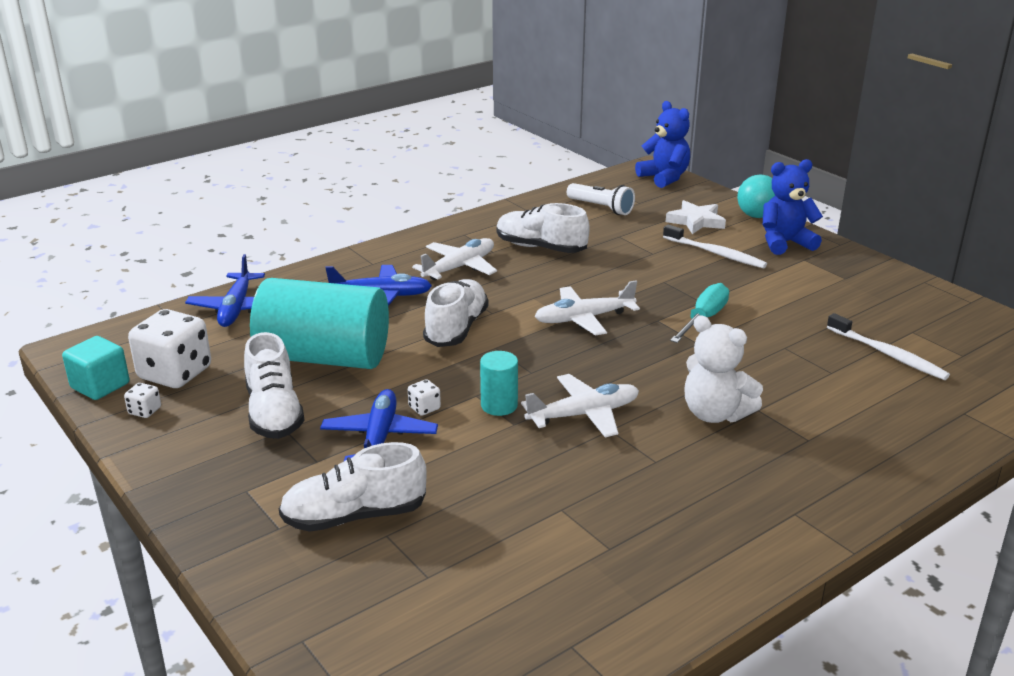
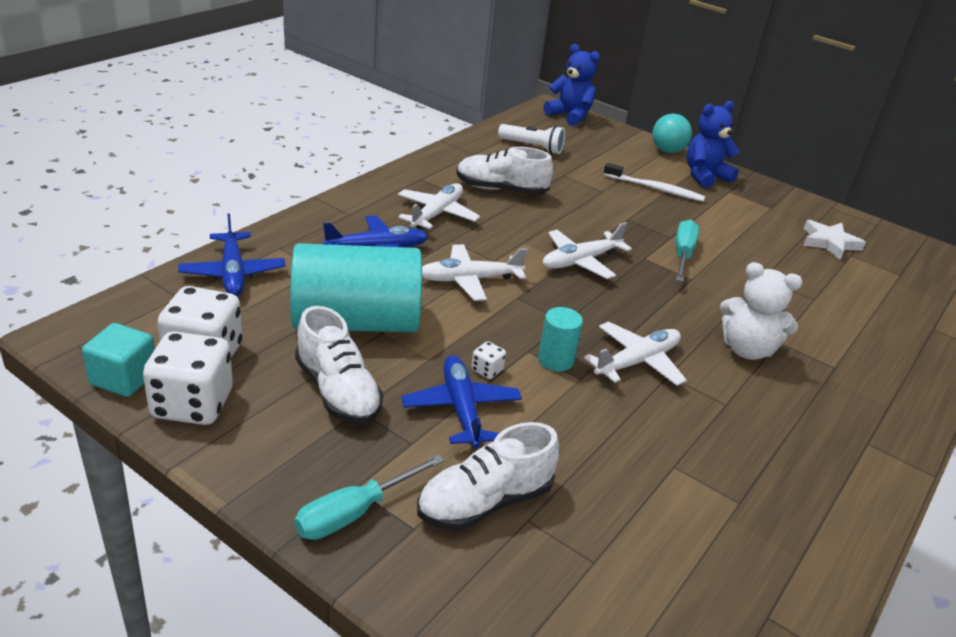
camera: 20 degrees left, 5 degrees up
white dice [124,383,161,418] -> white dice [143,331,233,425], size x2.36
white shoe [423,279,488,347] -> white plane [422,244,528,301]
white star [666,200,726,234] -> white star moved to [803,220,866,260]
white toothbrush [827,313,950,380] -> none
none -> turquoise screwdriver [295,454,444,540]

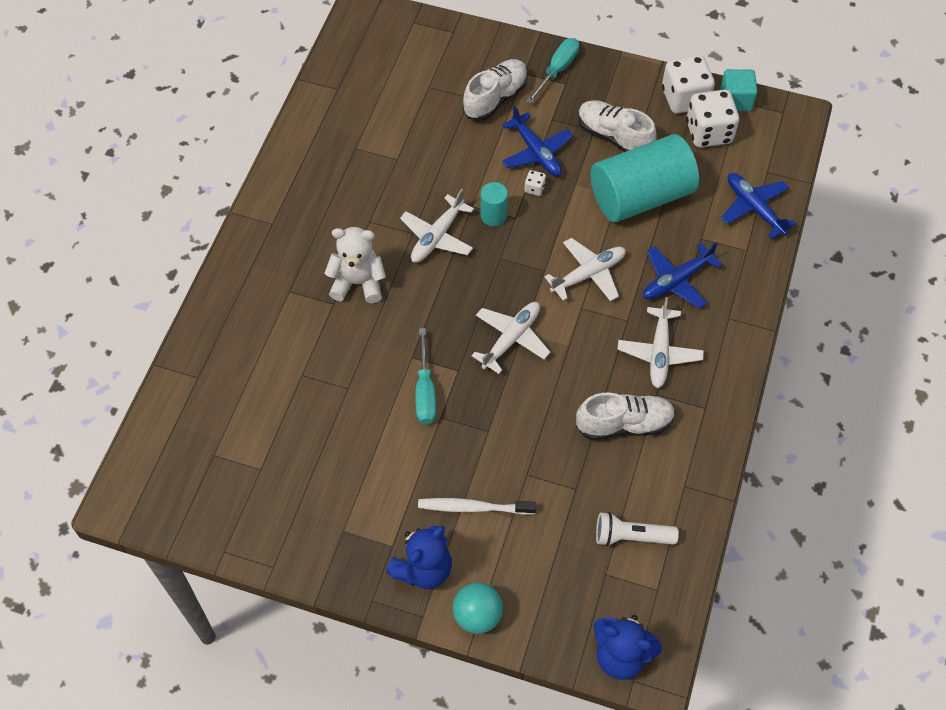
camera: 165 degrees right, 25 degrees up
white star [803,220,866,260] -> none

